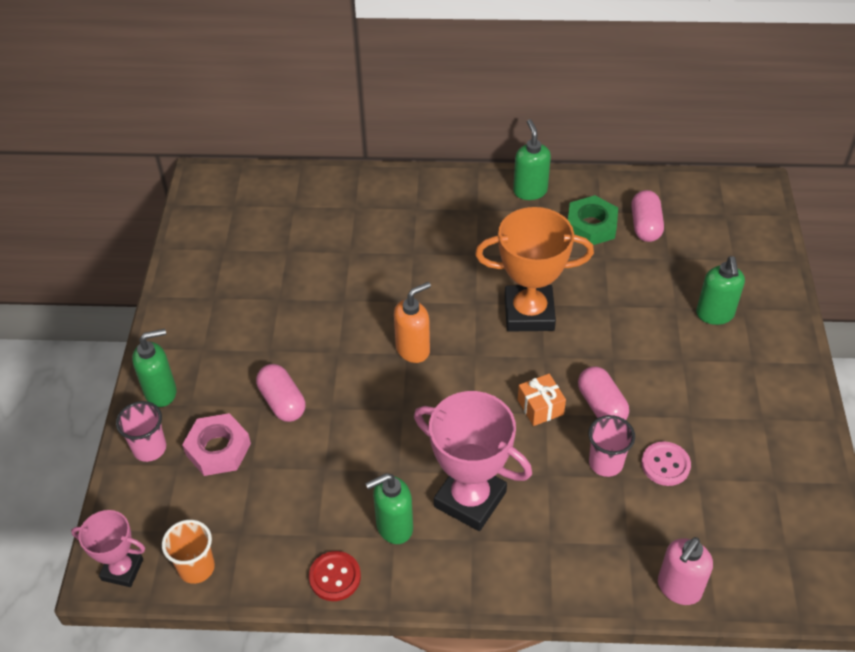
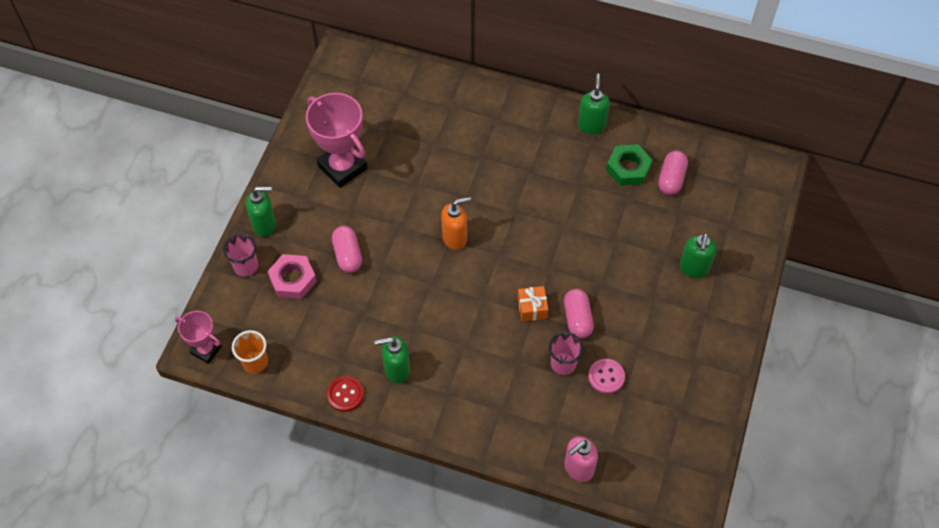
camera: 15 degrees right, 10 degrees up
pink trophy [414,391,532,531] -> pink trophy moved to [306,93,367,188]
orange trophy [475,207,594,332] -> none

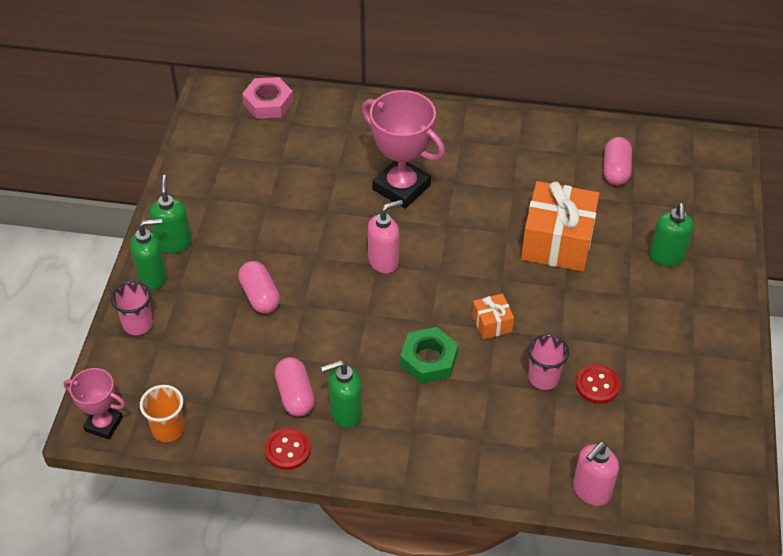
camera: 10 degrees left, 10 degrees down
pink nut [267,254,317,299] -> pink nut moved to [242,77,293,119]
pink trophy [306,93,367,188] -> pink trophy moved to [362,90,445,209]
orange soap dispenser [441,197,471,250] -> pink soap dispenser [368,200,403,274]
pink capsule [564,289,594,339] -> pink capsule moved to [274,357,315,417]
green soap dispenser [578,74,610,134] -> green soap dispenser moved to [150,175,192,253]
pink button [588,359,625,394] -> red button [576,364,620,404]
green nut [606,144,652,186] -> green nut moved to [400,327,458,384]
none -> orange gift [521,181,600,272]

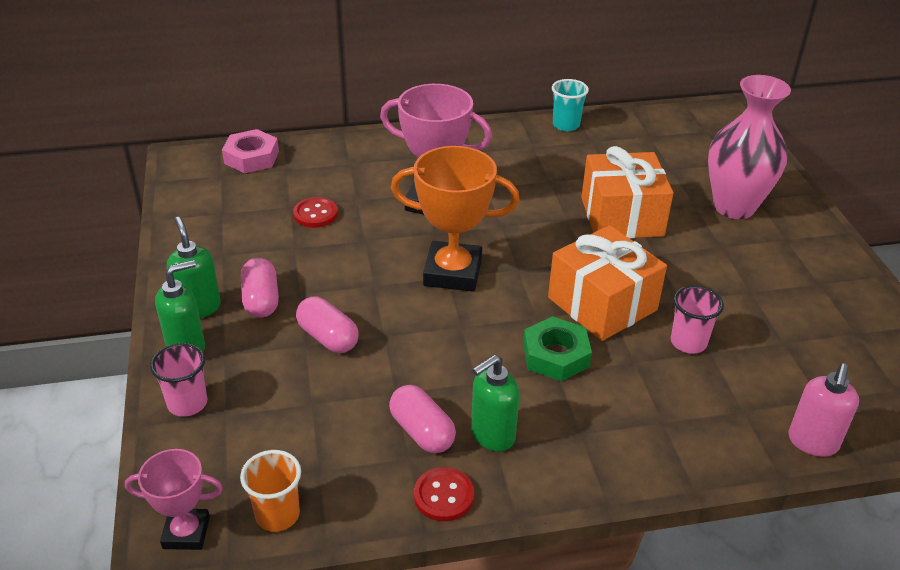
camera: 20 degrees left, 10 degrees down
pink soap dispenser [368,200,403,274] -> orange trophy [391,146,520,292]
orange gift [472,294,514,339] -> orange gift [548,225,667,341], size x2.12
red button [576,364,620,404] -> red button moved to [293,197,338,228]
pink capsule [604,137,632,185] -> pink capsule moved to [241,258,279,318]
green soap dispenser [649,203,694,266] -> pink vase [708,75,791,219]
none -> turquoise cup [552,79,589,131]

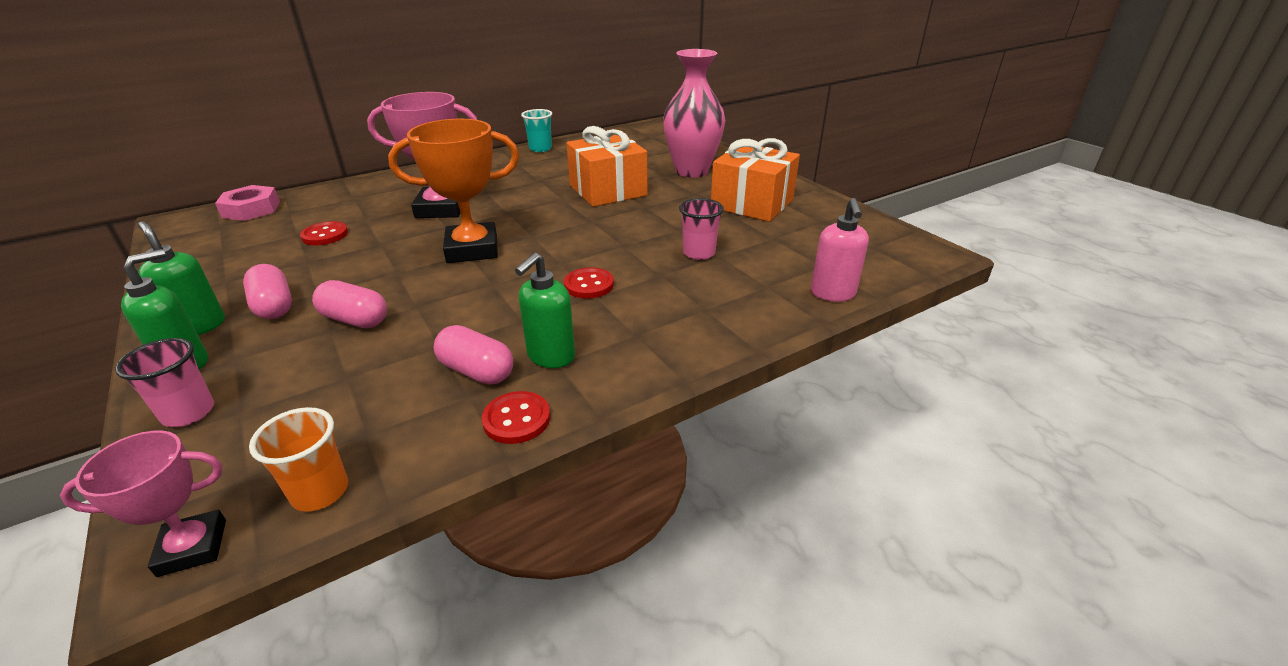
camera: 20 degrees left, 5 degrees down
green nut [523,316,592,382] -> red button [564,268,614,299]
orange gift [548,225,667,341] -> orange gift moved to [711,138,800,222]

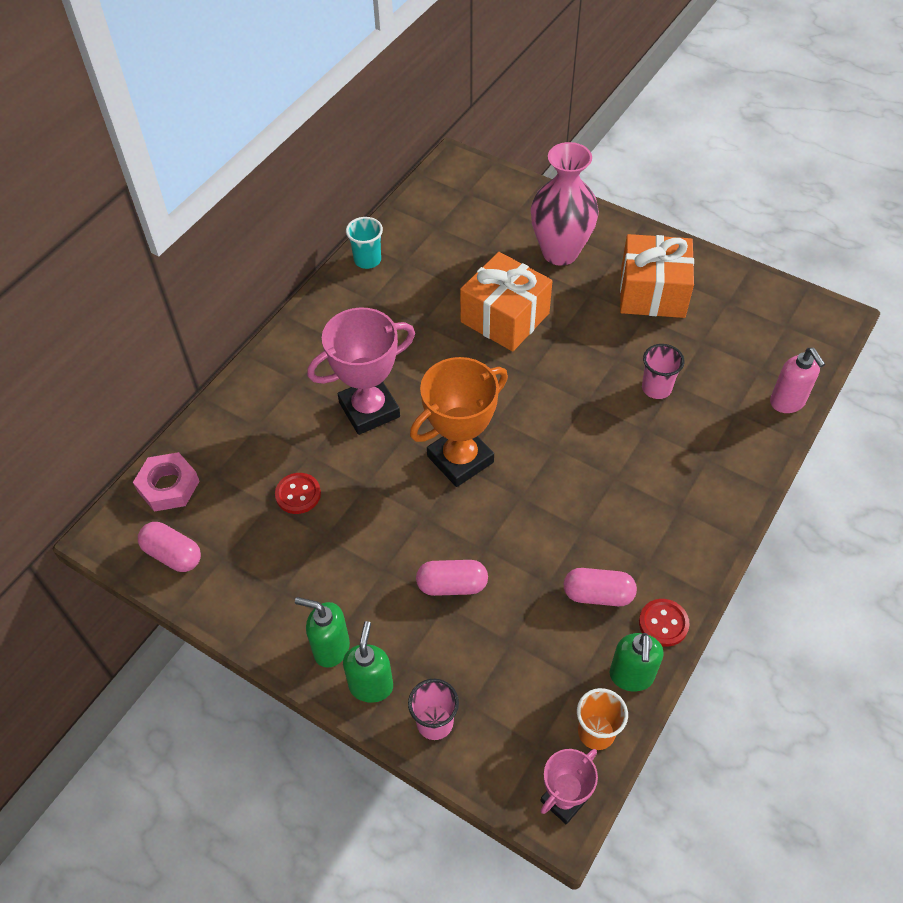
camera: 25 degrees left, 20 degrees up
pink capsule [243,264,292,319] -> pink capsule moved to [138,522,201,572]
green soap dispenser [515,252,575,368] -> green soap dispenser moved to [610,633,664,691]
red button [564,268,614,299] -> none

